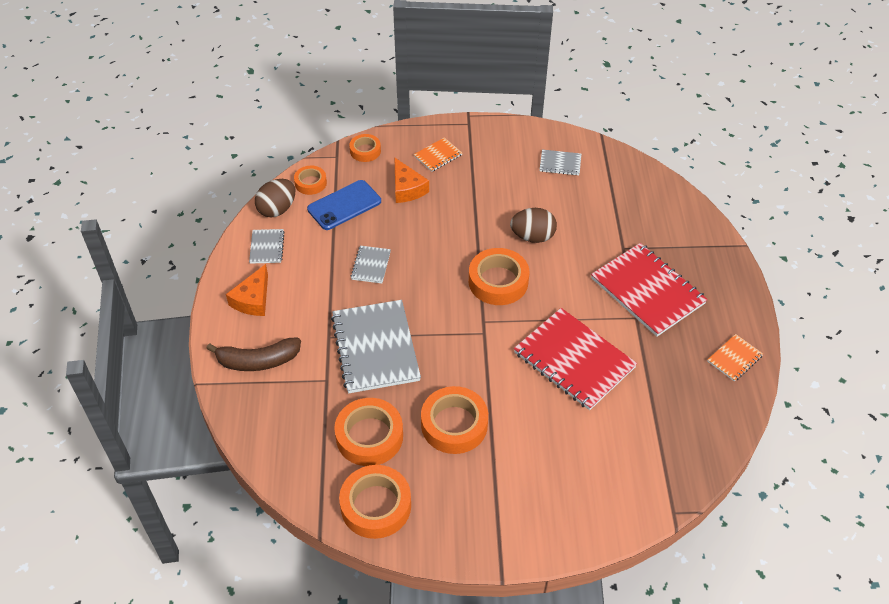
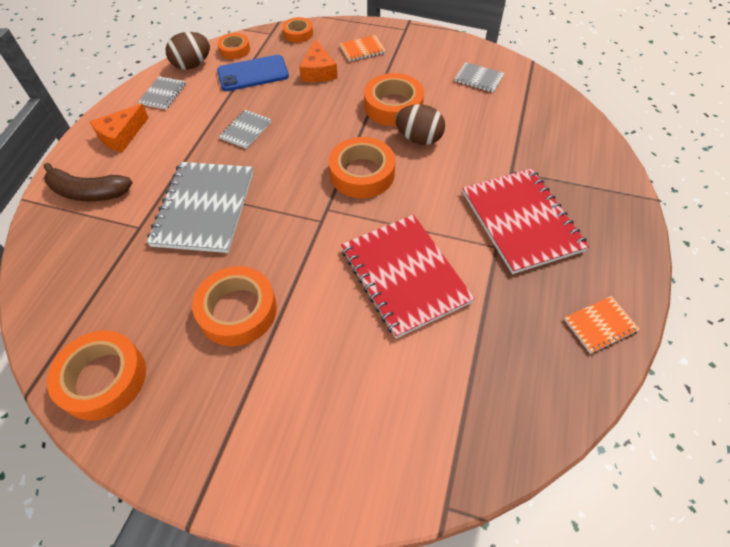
camera: 20 degrees right, 5 degrees up
orange tape [334,398,403,466] -> orange tape moved to [364,73,424,126]

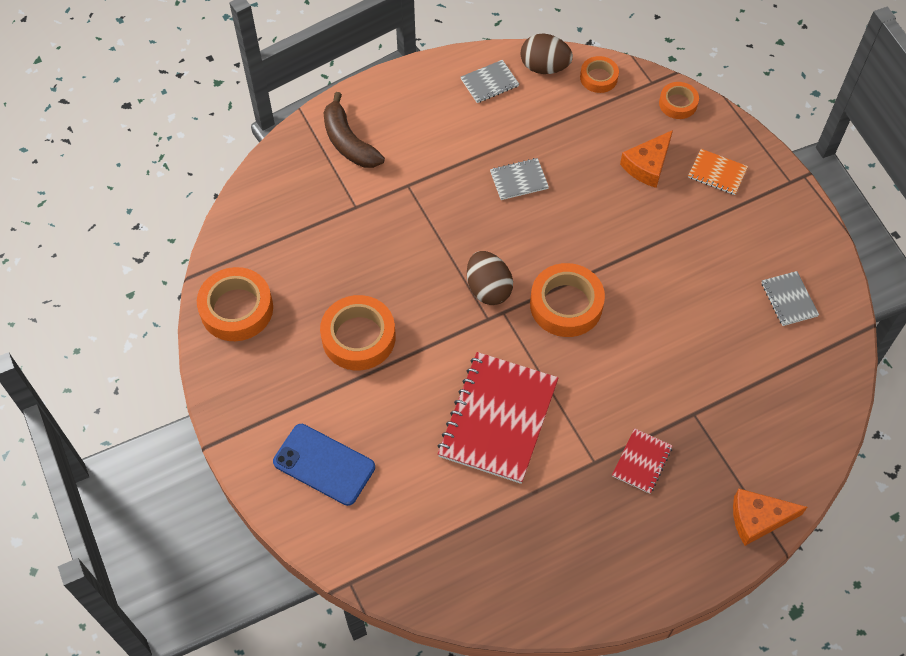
camera: 45 degrees right, 5 degrees up
orange cheese [90,104,149,152] -> orange cheese moved to [733,489,807,546]
grey notebook [146,162,254,253] -> none
blue phone [217,55,289,91] -> blue phone moved to [273,424,375,506]
orange tape [364,73,424,126] -> none
brown egg [395,104,445,145] -> brown egg moved to [467,251,513,305]
red notebook [463,168,589,274] -> red notebook [612,428,673,494], size x0.47
orange notebook [564,296,640,354] -> none

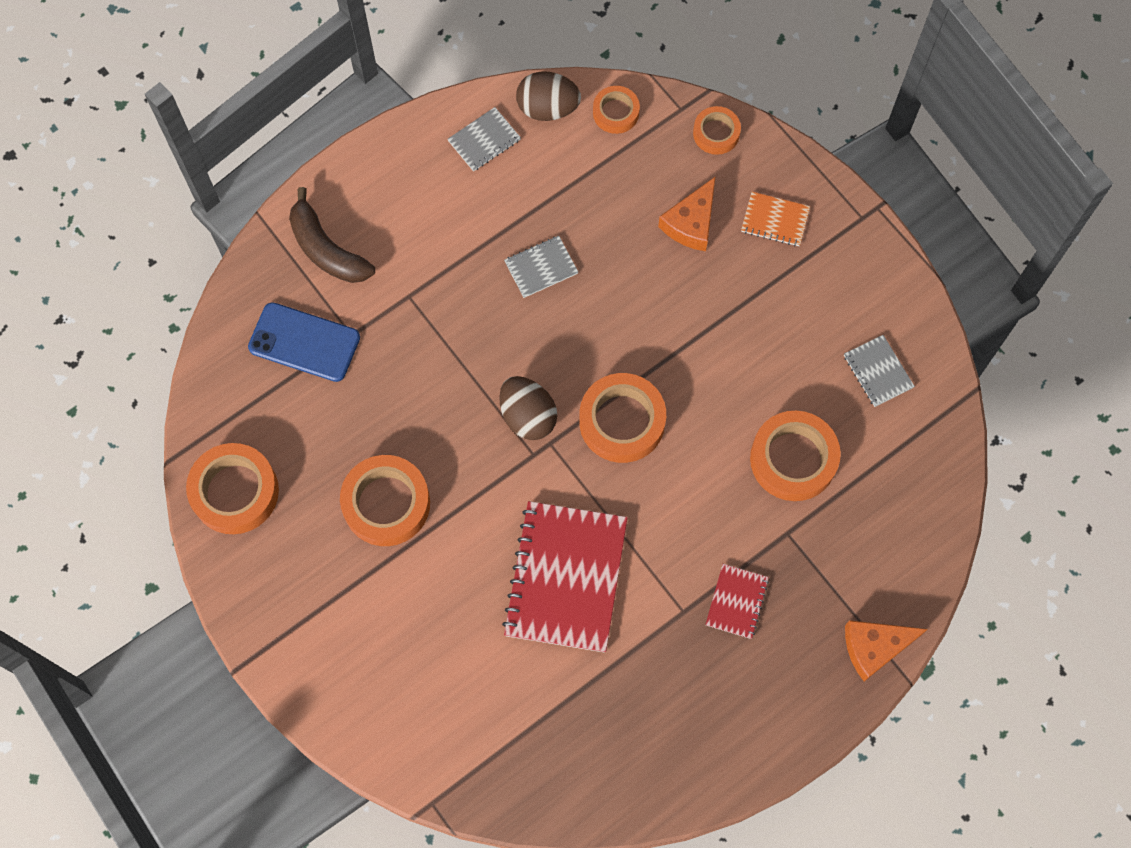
camera: 10 degrees left, 10 degrees up
blue phone [273,424,375,506] -> blue phone moved to [248,302,360,382]
none -> orange tape [750,411,841,501]

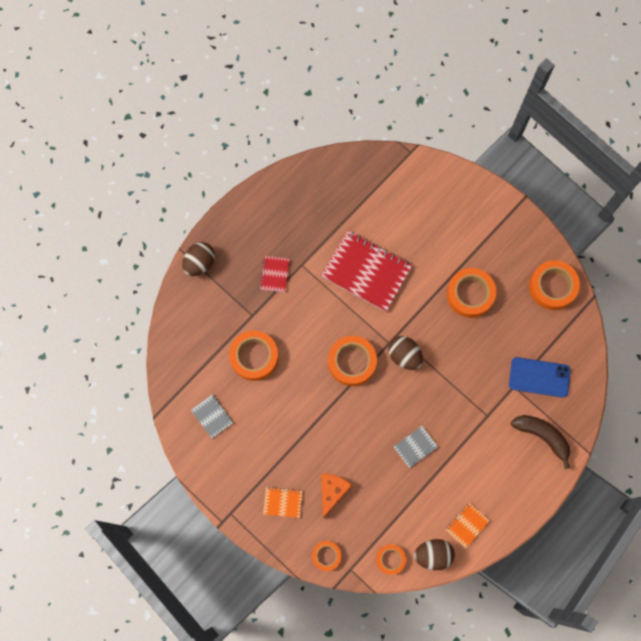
camera: 170 degrees right, 5 degrees up
grey notebook [448,107,521,171] -> orange notebook [446,503,489,548]
red notebook [502,501,628,652] -> red notebook turned 60 degrees counterclockwise [321,231,412,312]
orange cheese [845,620,928,681] -> brown egg [182,242,215,276]

